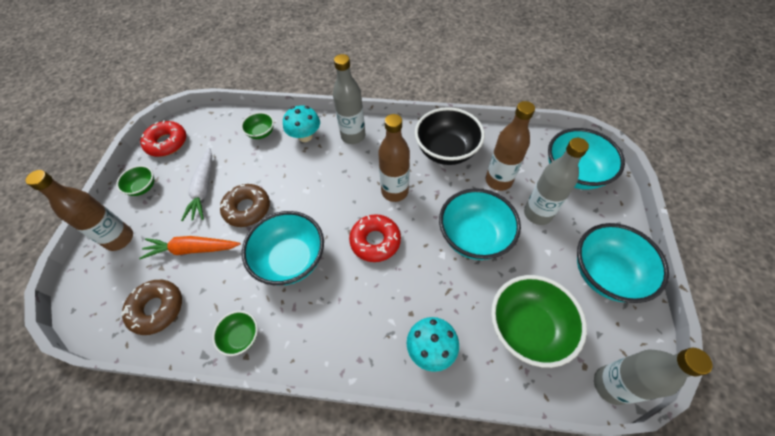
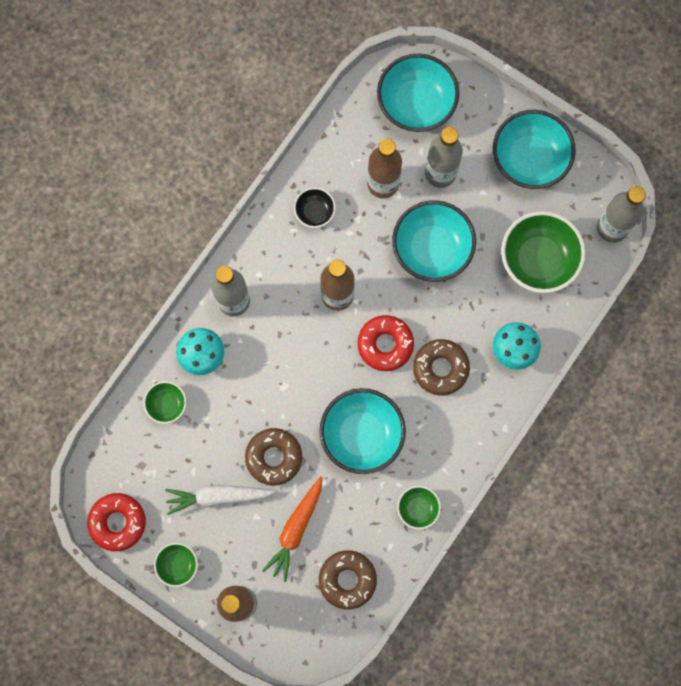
camera: 65 degrees left, 20 degrees up
white carrot [181,148,212,221] -> white carrot turned 150 degrees clockwise [165,485,276,515]
black bowl [415,107,485,165] -> black bowl [294,187,336,228], size x0.51
none -> brown donut [413,339,470,396]

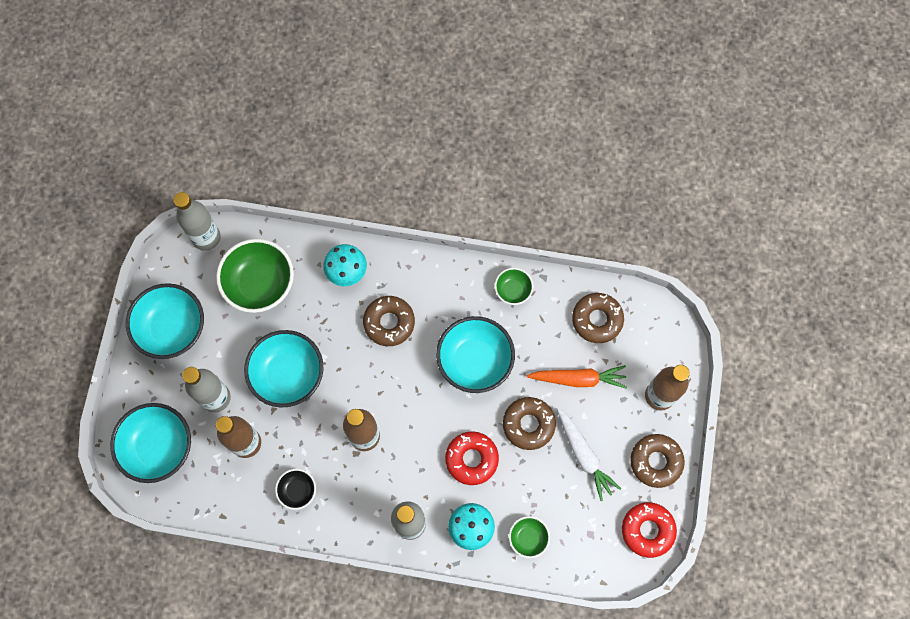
camera: 115 degrees left, 5 degrees down
green bowl [154,543,198,587] -> brown donut [630,434,685,488]
red donut [358,315,414,371] -> red donut moved to [445,431,499,485]

